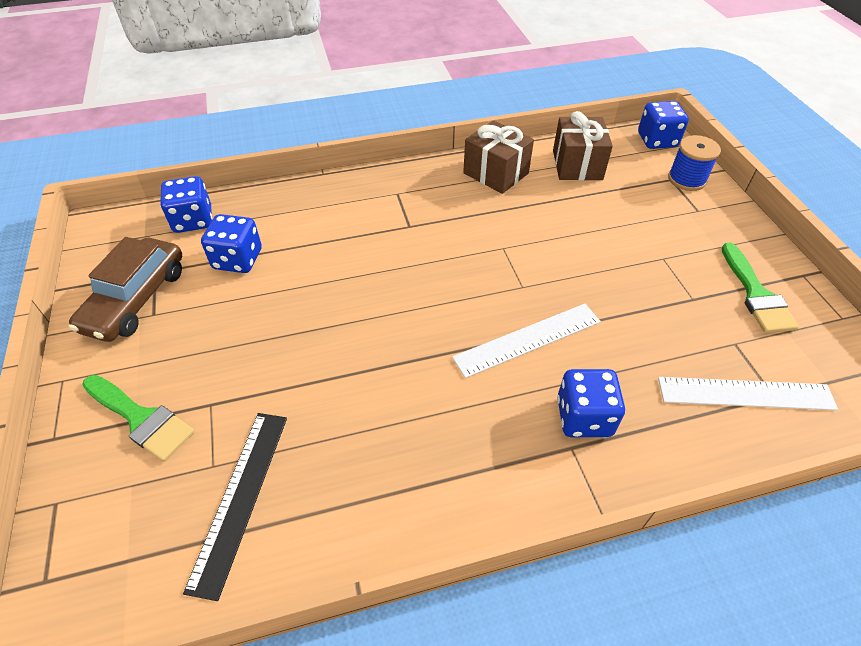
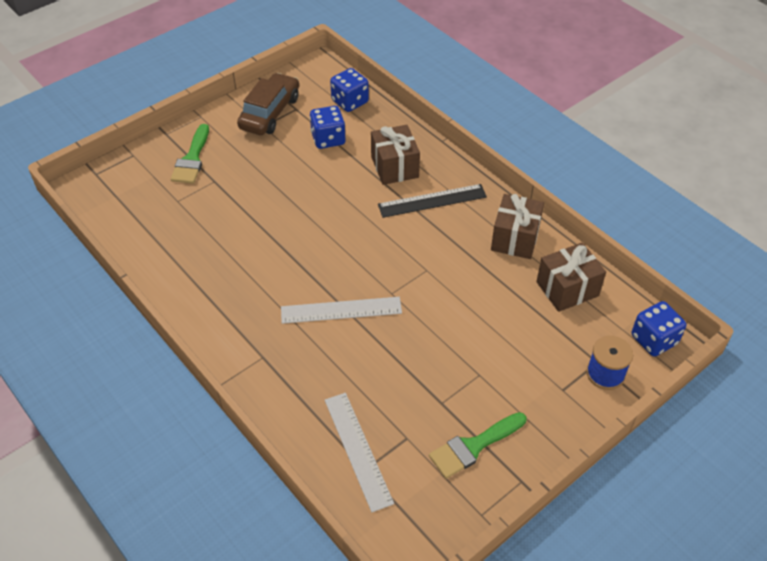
camera: 65 degrees right, 0 degrees up
brown car [69,237,182,342] -> brown car turned 120 degrees clockwise [237,73,299,135]
black ruler [183,413,287,601] -> black ruler moved to [378,184,487,218]
white ruler [452,304,601,378] -> white ruler turned 45 degrees counterclockwise [281,297,402,324]
blue dice [557,369,625,437] -> none
none -> brown gift [371,125,420,185]

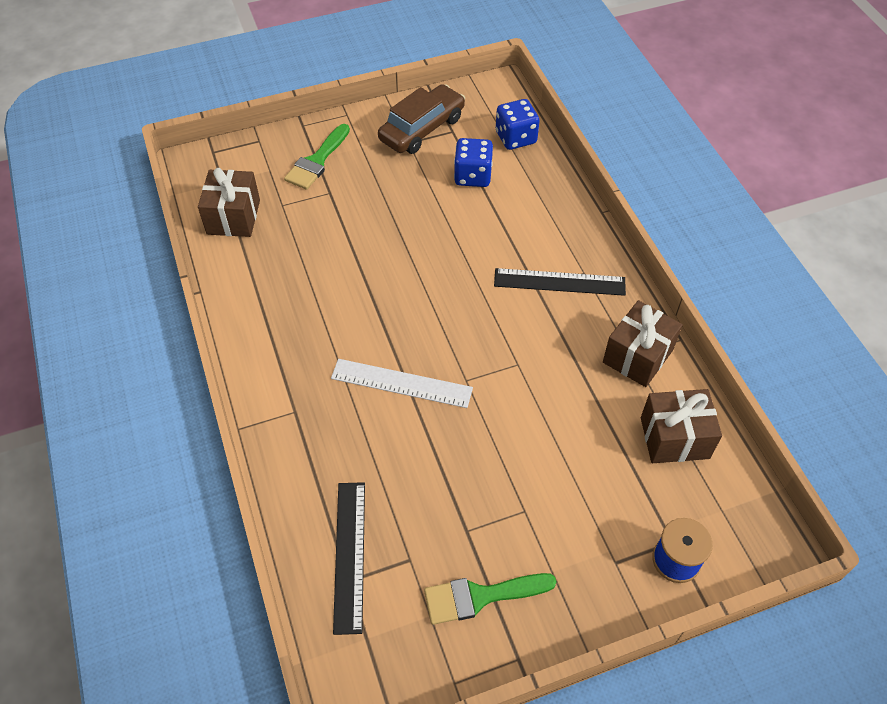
camera: 20 degrees right, 5 degrees up
white ruler [325,393,394,512] -> black ruler [333,482,365,635]
brown gift [371,125,420,185] -> brown gift moved to [198,168,260,237]
blue dice [632,301,686,357] -> none

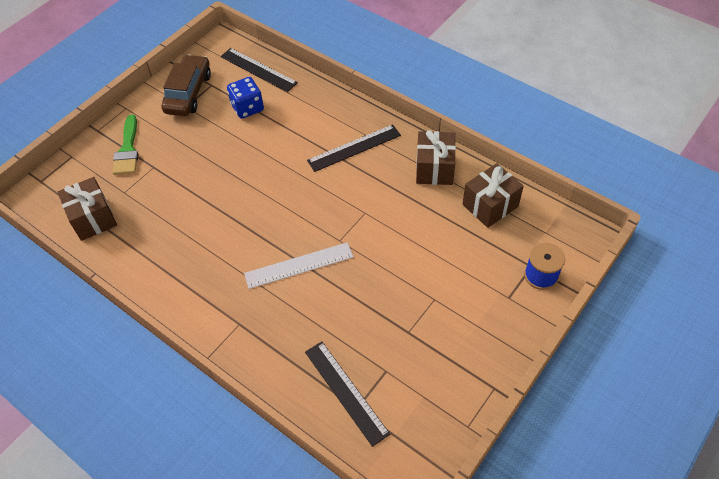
camera: 30 degrees left, 0 degrees up
green brush [424,573,556,625] -> none
blue dice [496,99,540,150] -> black ruler [221,48,298,92]

